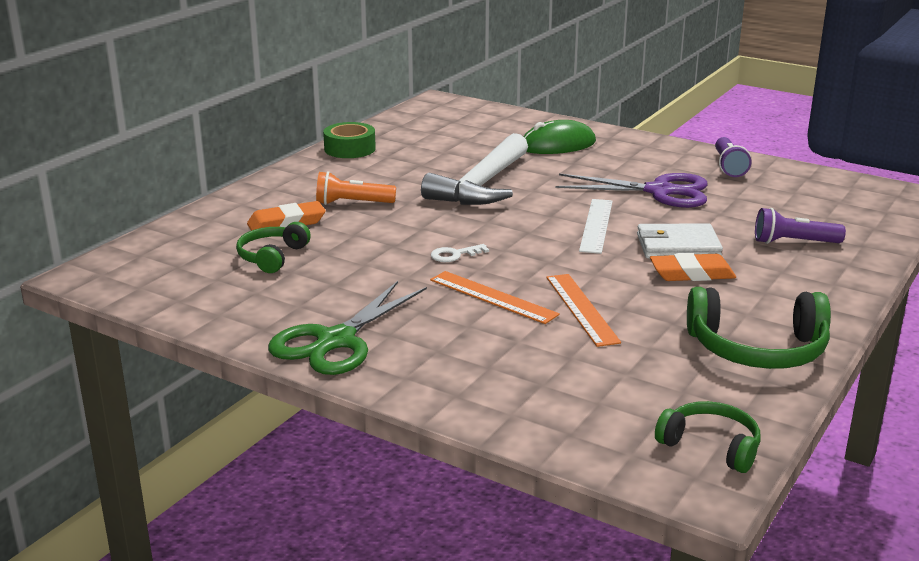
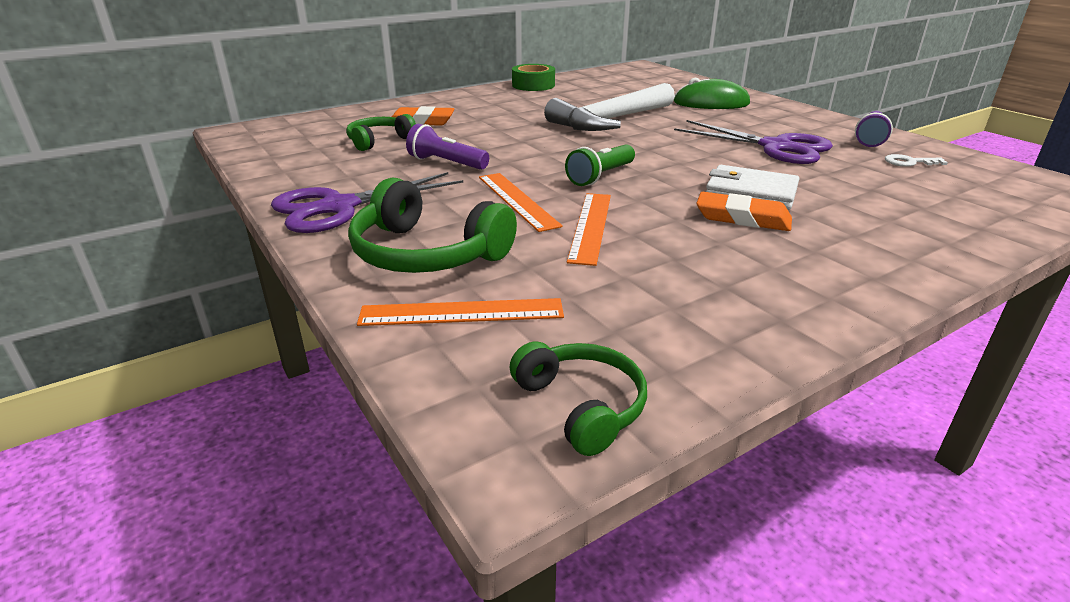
camera: 25 degrees right, 5 degrees up
green scissors [268,281,427,375] -> purple scissors [271,172,463,233]
orange flashlight [316,171,396,205] -> none
white key [431,244,489,262] -> white key moved to [885,154,948,167]
white ruler [579,199,613,254] -> none
green headphones [687,287,831,369] -> green headphones moved to [348,177,517,273]
purple flashlight [755,208,846,244] -> purple flashlight moved to [406,124,489,170]
none -> orange ruler [357,298,564,326]
none -> green flashlight [565,144,635,186]

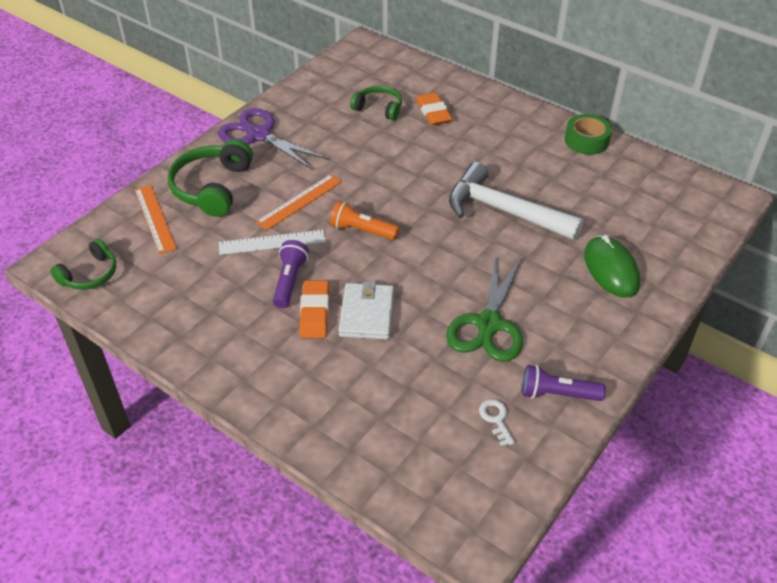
camera: 70 degrees right, 15 degrees up
purple flashlight [406,124,489,170] -> purple flashlight moved to [273,240,309,308]
green flashlight [565,144,635,186] -> orange flashlight [330,201,399,240]
orange ruler [567,193,611,266] -> white ruler [219,230,326,255]
purple scissors [674,120,833,164] -> green scissors [446,255,523,362]

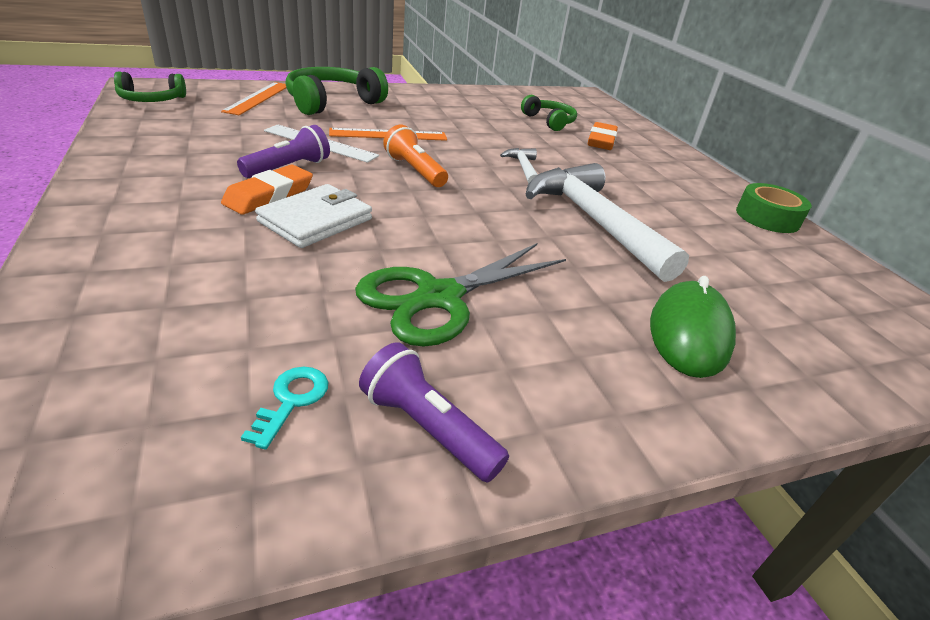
camera: 30 degrees right, 10 degrees down
purple scissors [218,108,328,170] -> none
white key [479,399,515,447] -> turquoise key [241,367,328,449]
none -> white hammer [500,148,538,184]

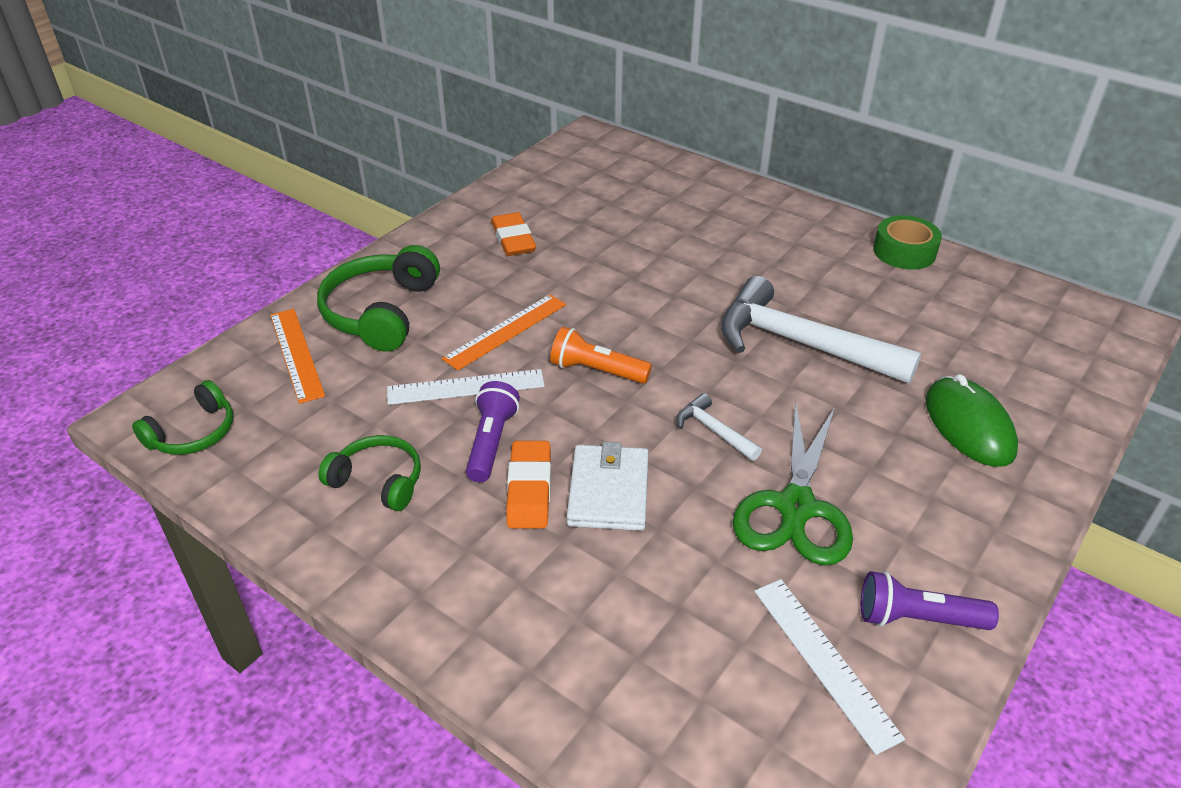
camera: 30 degrees left, 5 degrees up
turquoise key [241,367,328,449] -> white ruler [754,579,905,755]
white hammer [500,148,538,184] -> white hammer moved to [677,393,762,461]
green headphones [521,95,577,131] -> green headphones moved to [319,435,421,511]
orange eraser [588,122,618,150] -> orange eraser moved to [491,212,536,256]

